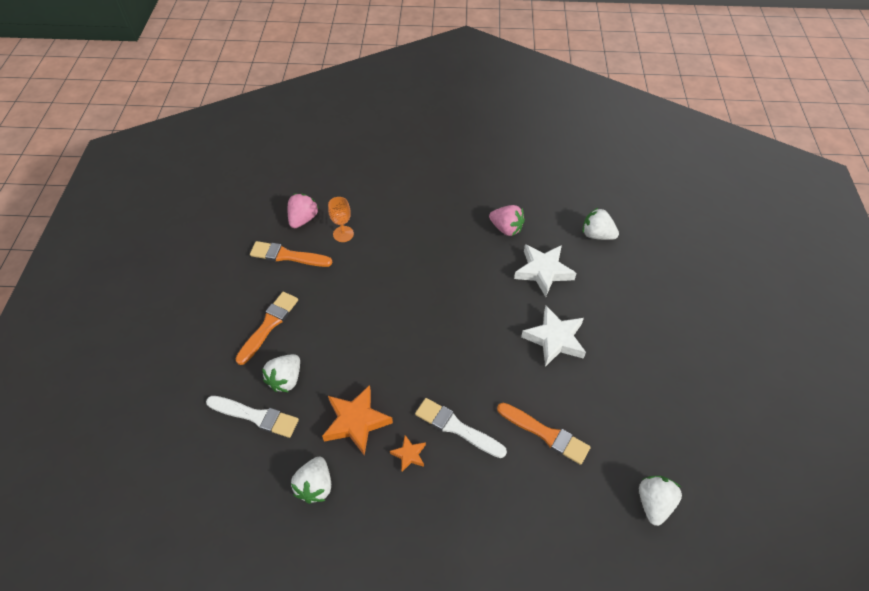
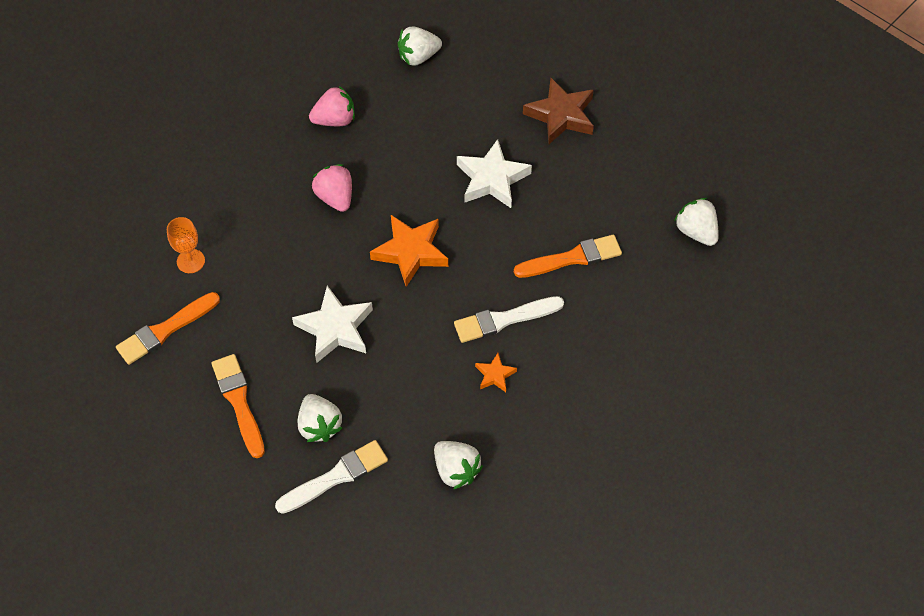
camera: 50 degrees left, 5 degrees up
pink strawberry [288,194,319,228] -> pink strawberry moved to [312,164,352,212]
orange star [322,385,393,455] -> orange star moved to [370,215,448,287]
white star [514,244,577,297] -> white star moved to [292,286,373,363]
none -> brown star [523,78,594,144]

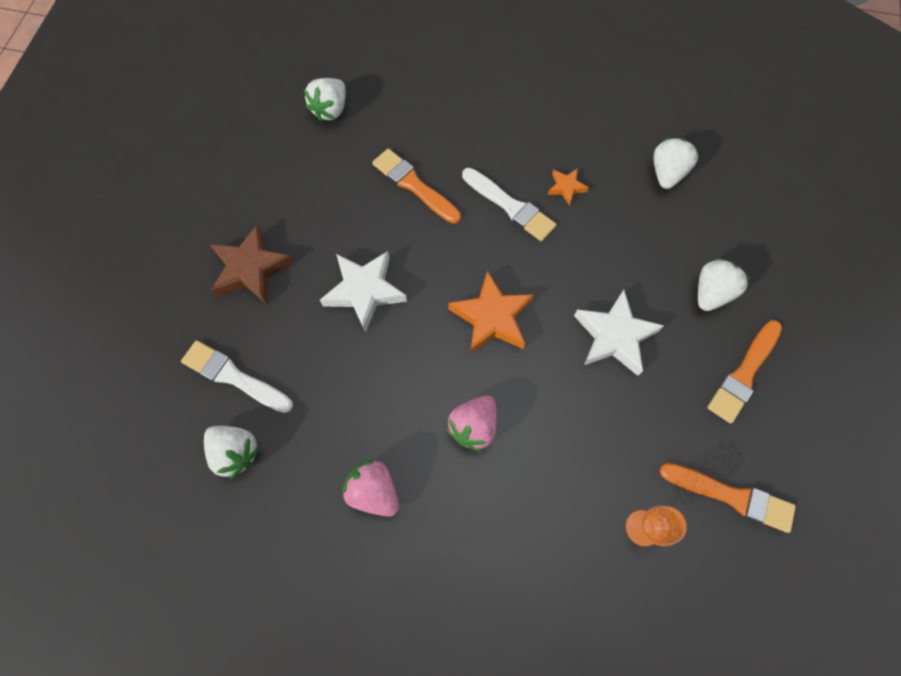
camera: 120 degrees left, 10 degrees up
white brush [275,440,388,514] -> white brush moved to [181,340,293,413]

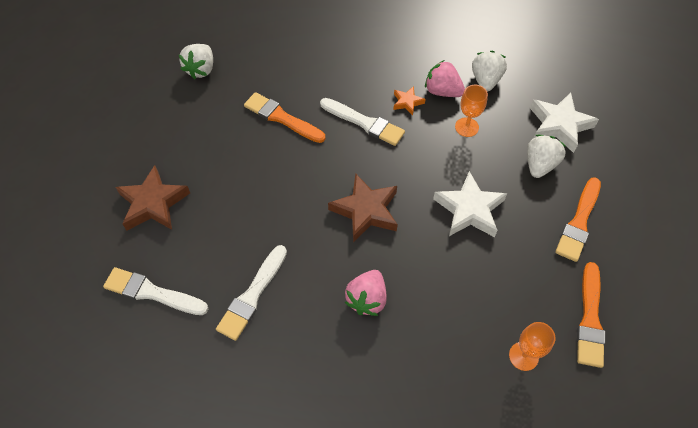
camera: 10 degrees left, 10 degrees down
white strawberry [204,426,260,479] -> none
white star [320,251,407,333] -> white star moved to [530,93,599,153]
pink strawberry [342,460,399,517] -> pink strawberry moved to [425,60,465,97]
orange star [449,271,534,355] -> brown star [328,173,398,242]
orange brush [660,463,796,533] -> orange brush turned 90 degrees clockwise [577,262,605,368]
none -> white brush [216,245,287,341]
none -> orange goblet [455,85,488,137]

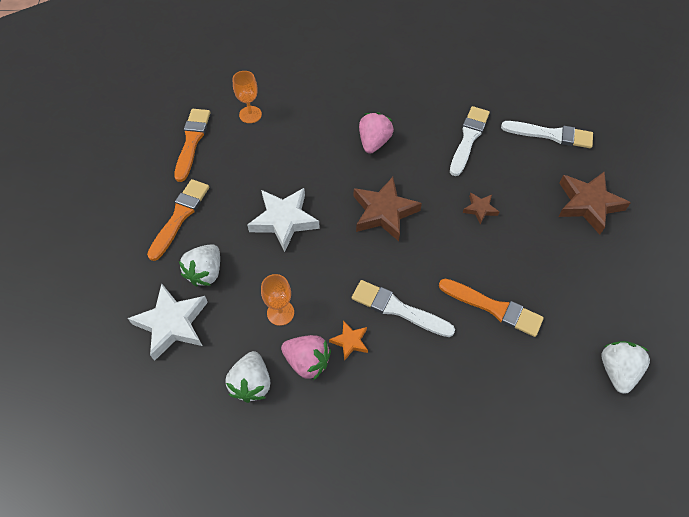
camera: 175 degrees right, 0 degrees up
none -> brown star [463,192,499,225]

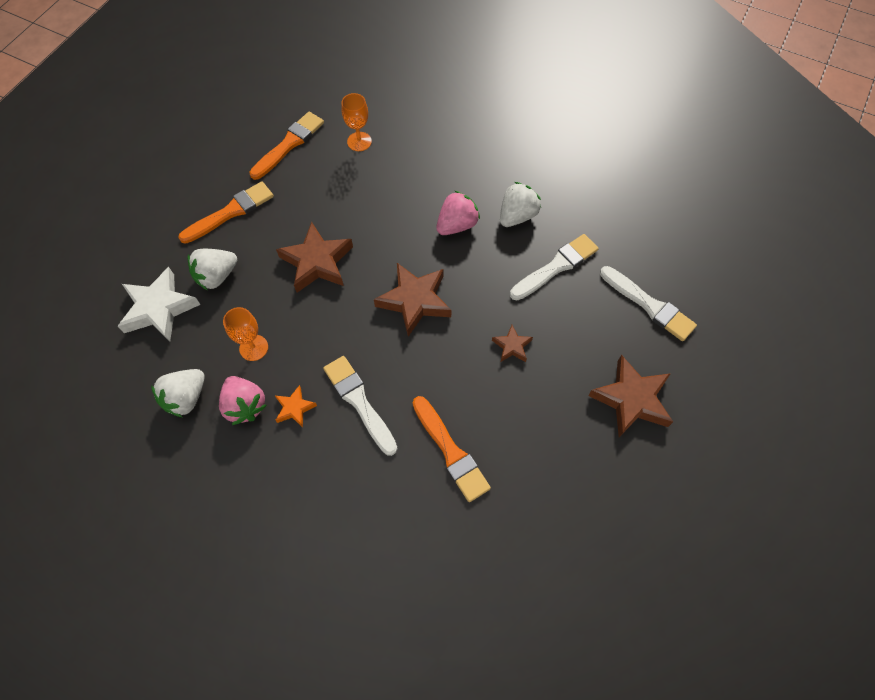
camera: 30 degrees right, 5 degrees up
white star [247,188,320,252] -> brown star [276,222,353,292]
white strawberry [601,341,650,394] -> white strawberry moved to [500,182,541,227]

